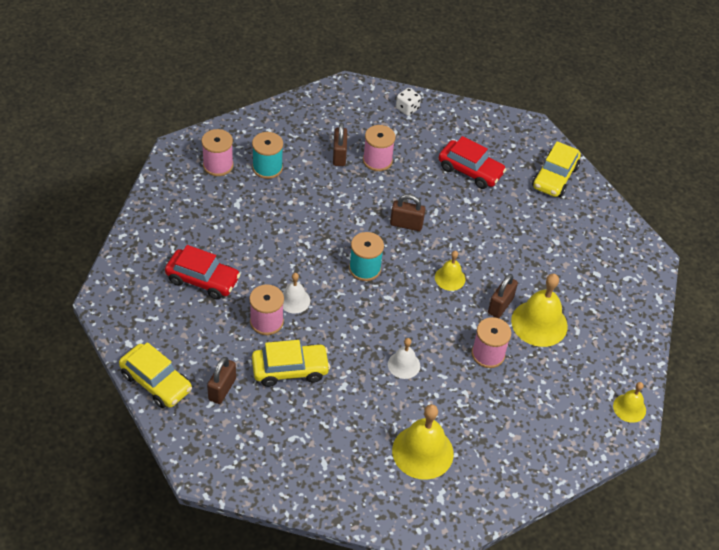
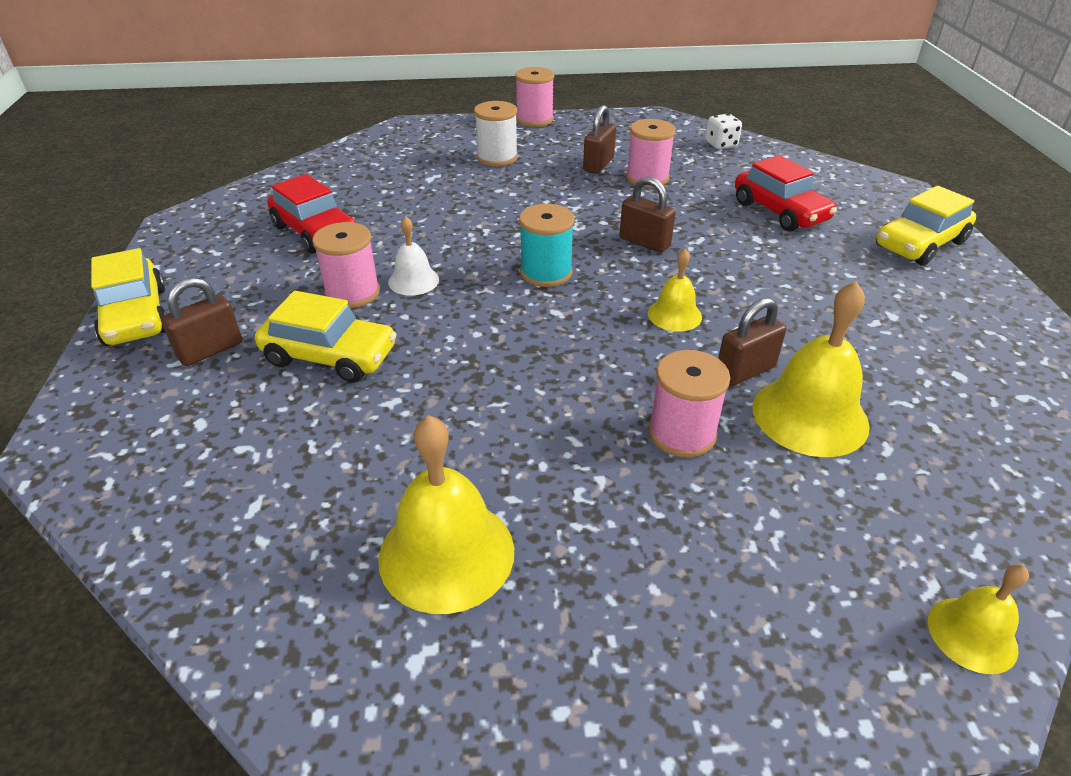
camera: 30 degrees right, 10 degrees down
pink spool [201,129,234,176] -> pink spool moved to [515,67,554,127]
turquoise spool [252,132,283,179] -> white spool [474,101,518,166]
white bell [388,338,420,379] -> none

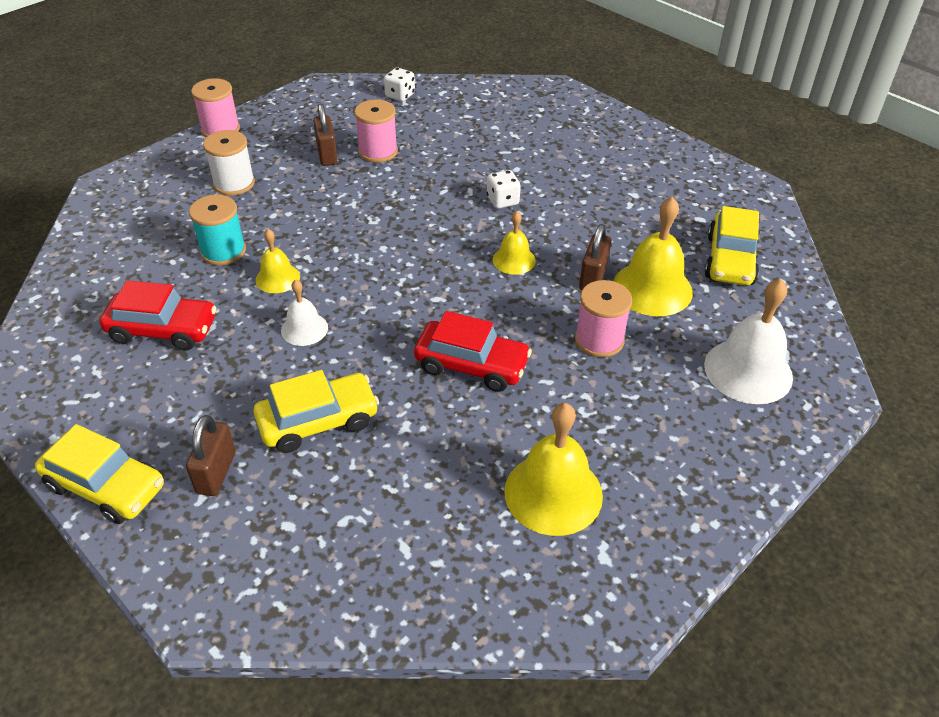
camera: 40 degrees left, 5 degrees up
pink spool [312,222,380,308] -> none
turquoise spool [519,204,575,287] -> turquoise spool moved to [189,195,246,266]
brown padlock [620,177,676,253] -> none
red car [735,155,837,232] -> red car moved to [414,311,532,392]
yellow car [876,186,976,266] -> yellow car moved to [704,206,760,285]
yellow bell [928,564,1029,674] -> yellow bell moved to [256,229,300,293]
none -> white dice [487,170,521,209]
none -> white bell [704,278,793,404]

